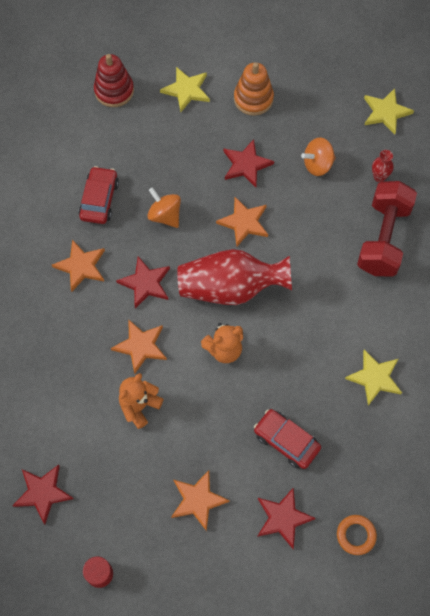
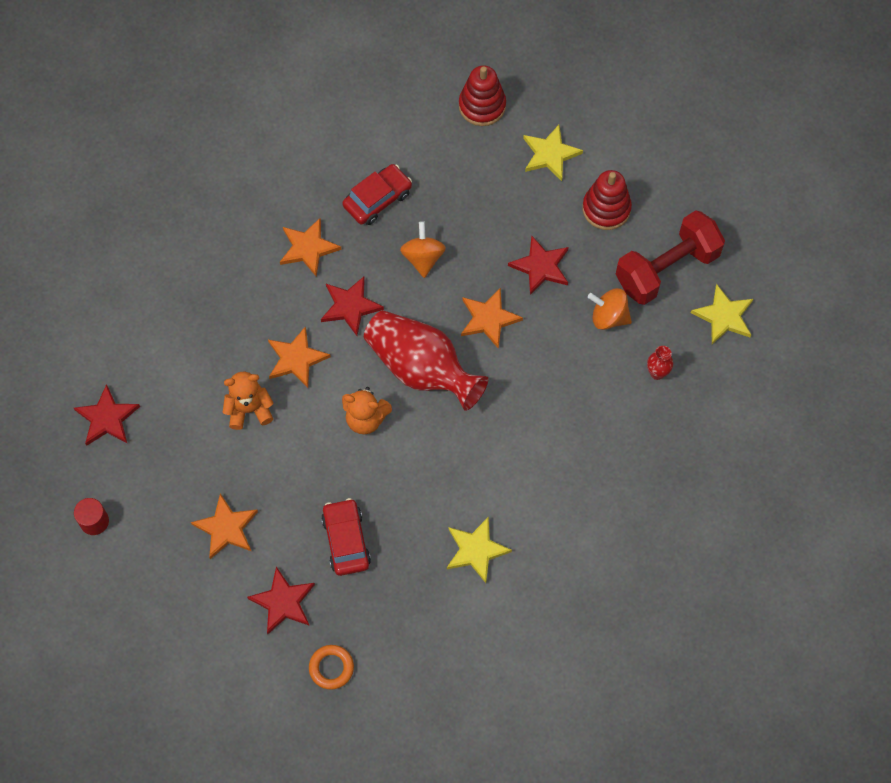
camera: 40 degrees right, 0 degrees up
orange stacking toy [234,62,274,116] -> red stacking toy [582,170,632,230]
red dumbbell [357,181,417,276] -> red dumbbell moved to [616,210,725,305]

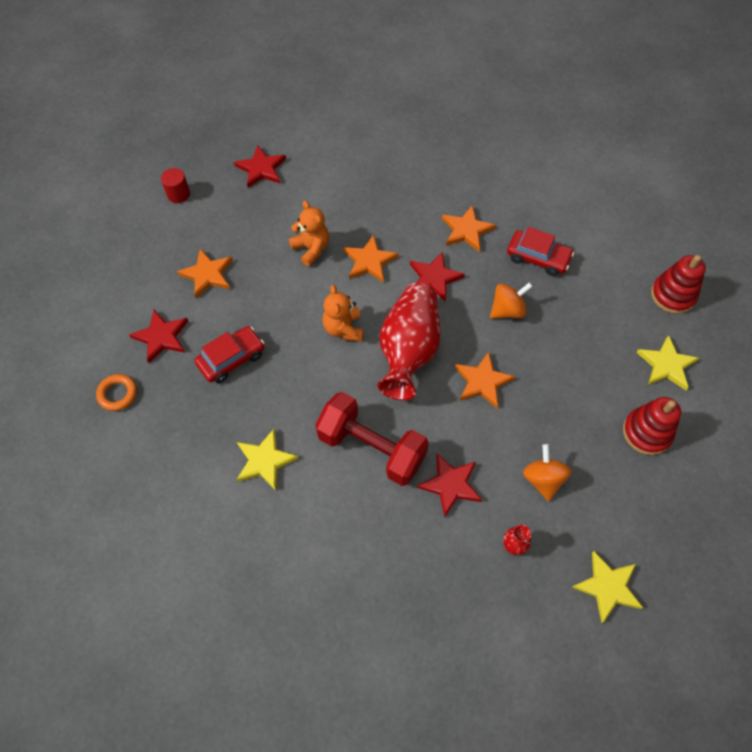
camera: 65 degrees right, 5 degrees down
red star [508,236,568,295] -> red star moved to [417,453,482,517]
red dumbbell [616,210,725,305] -> red dumbbell moved to [316,392,429,486]

